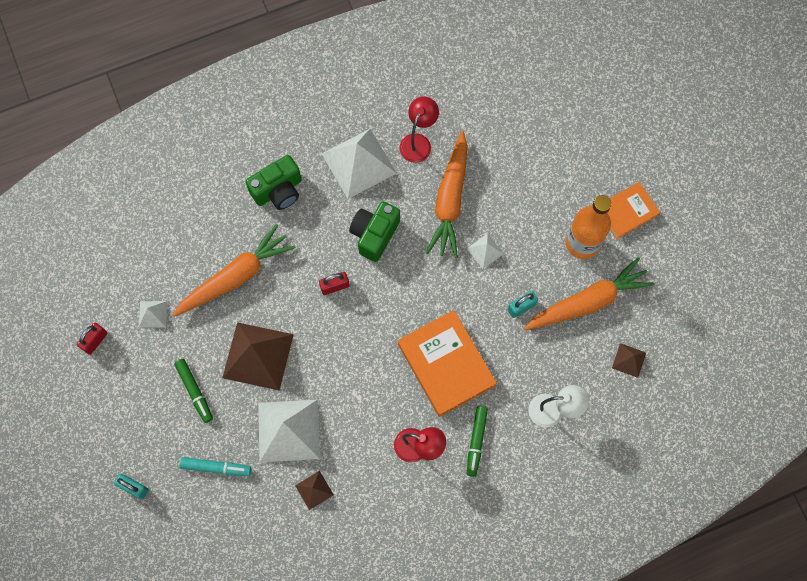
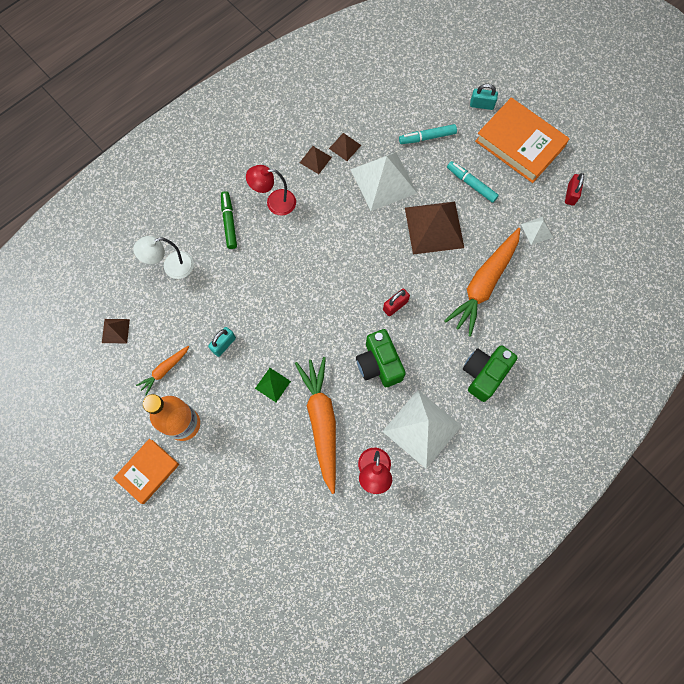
camera: 160 degrees right, 0 degrees up
green marker [174,359,213,423] -> turquoise marker [447,161,499,203]
green camera [349,201,400,262] -> green camera turned 150 degrees clockwise [356,329,406,387]
orange book [398,310,497,417] -> orange book moved to [475,97,570,183]
white pyramid [467,233,504,269] -> green pyramid [255,368,291,402]
orange carrot [524,257,654,330] -> orange carrot [136,345,189,395], size x0.49
none -> brown pyramid [300,146,332,174]

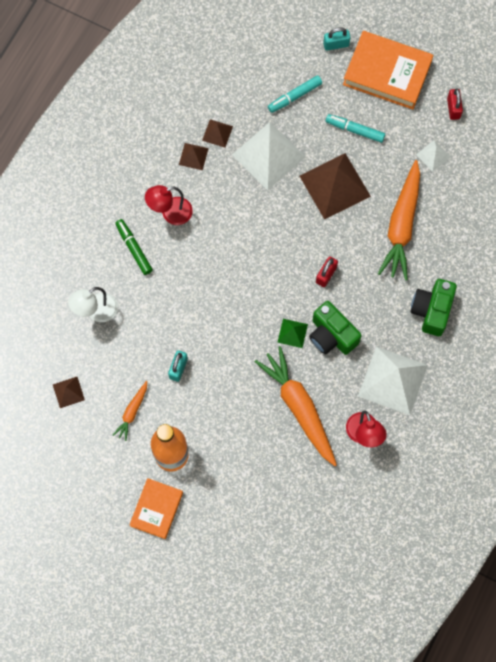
camera: 20 degrees left, 0 degrees up
green pyramid [255,368,291,402] -> green pyramid moved to [277,319,308,348]

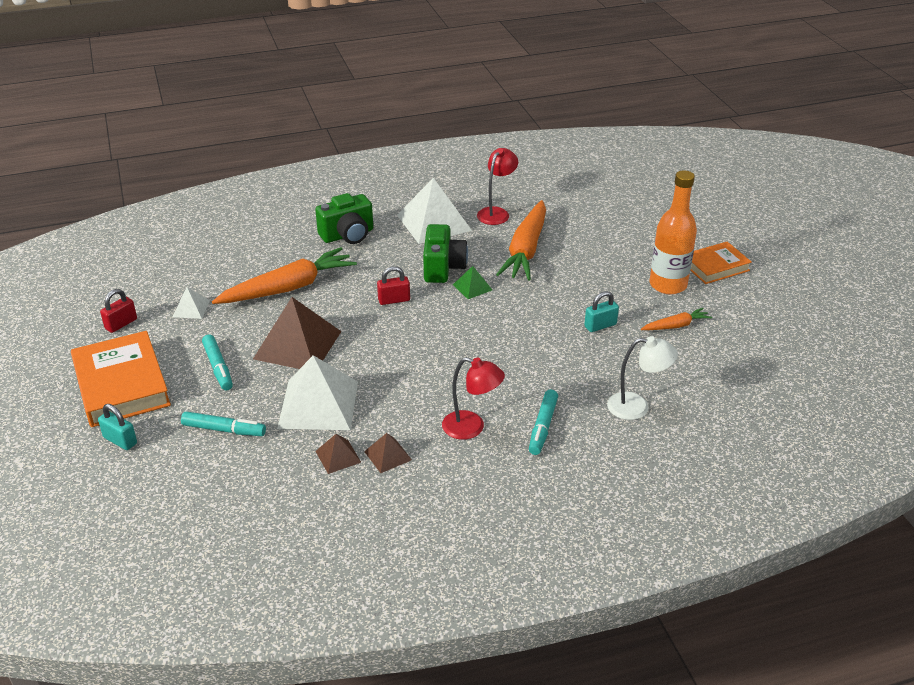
camera: 135 degrees left, 35 degrees down
brown pyramid [53,377,85,408] -> none
green marker [115,219,153,275] -> turquoise marker [529,390,558,455]

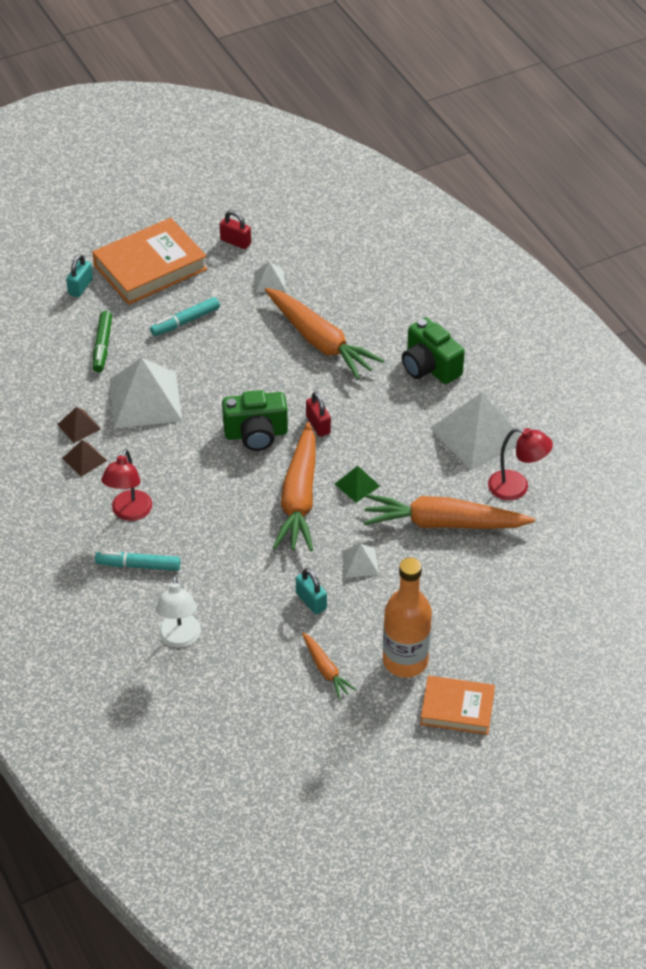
camera: 80 degrees right, 10 degrees up
turquoise marker [181,411,266,436] -> green marker [93,311,112,372]
brown pyramid [253,297,342,369] -> none
green camera [423,224,468,283] -> green camera moved to [222,390,288,451]
orange book [691,242,752,284] -> orange book turned 45 degrees counterclockwise [420,676,495,735]
none -> orange carrot [273,422,316,551]
none -> white pyramid [341,544,379,578]

